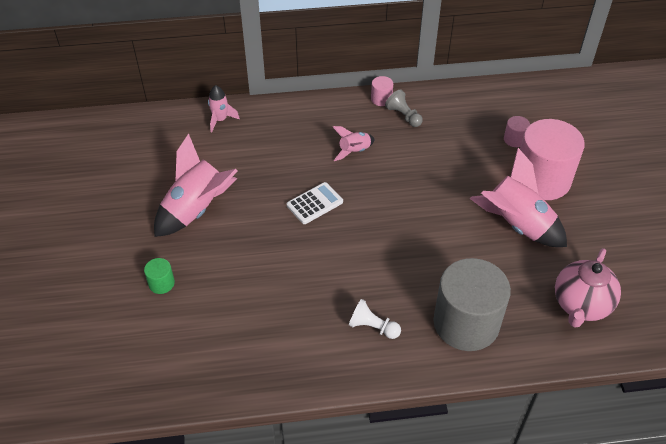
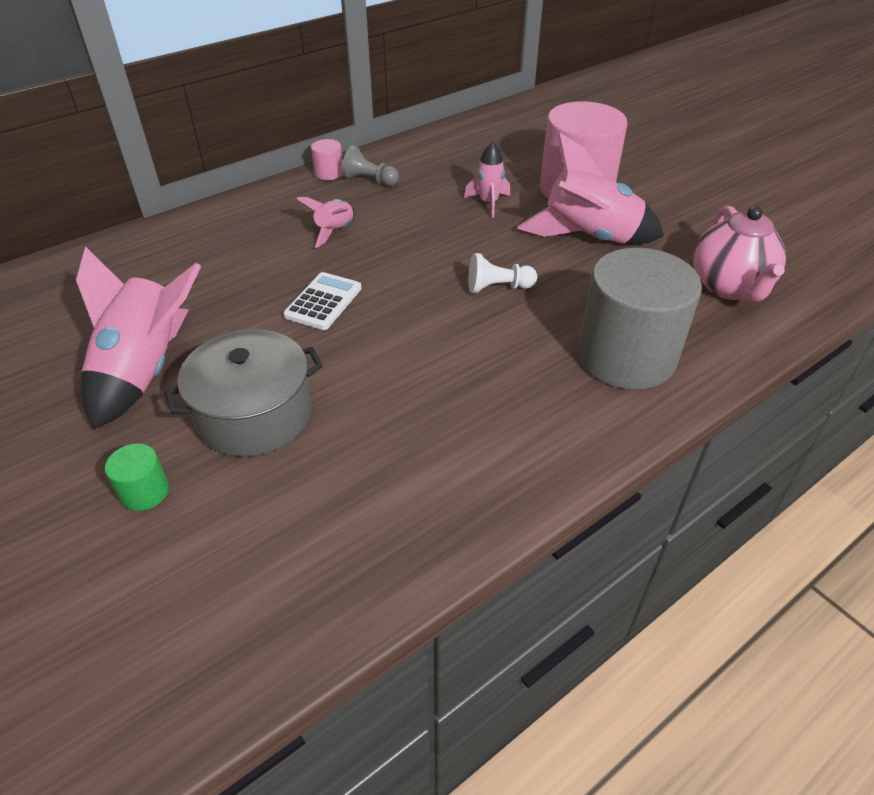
camera: 30 degrees left, 5 degrees down
pink rocket [208,85,240,132] -> pink rocket moved to [464,142,510,218]
white pawn [349,299,401,339] -> white pawn moved to [468,253,537,293]
pink cylinder [504,116,530,147] -> none
none -> grey pot [165,329,323,457]

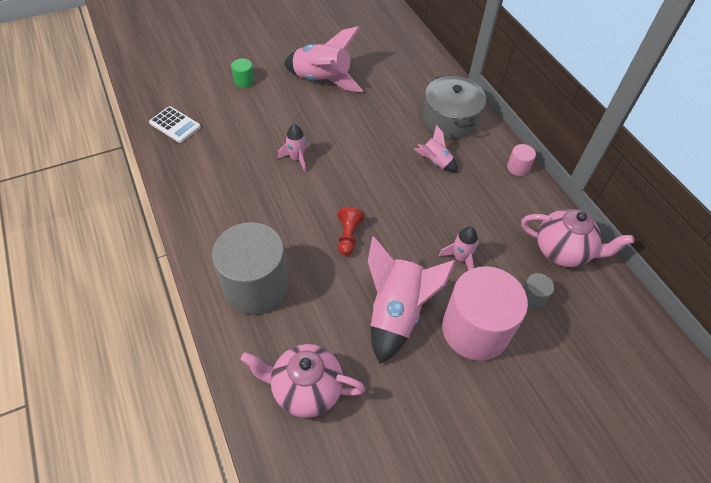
camera: 100 degrees right, 10 degrees up
grey pot [165,329,323,457] -> grey pot moved to [423,75,486,138]
white calculator [283,272,362,330] -> white calculator moved to [149,106,201,143]
grey pawn [341,145,399,186] -> none
white pawn [468,253,537,293] -> red pawn [338,207,365,256]
none -> pink rocket [277,124,309,172]
none -> pink teapot [521,209,634,267]
none -> grey cylinder [523,273,554,309]

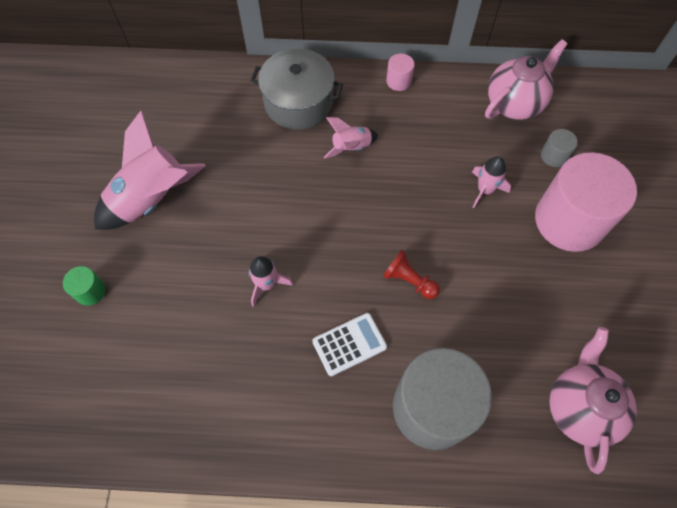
camera: 60 degrees left, 10 degrees up
white calculator [149,106,201,143] -> white calculator moved to [312,313,387,376]
pink teapot [241,344,365,418] -> pink teapot turned 150 degrees clockwise [549,327,637,474]
pink rocket [368,236,456,364] -> none

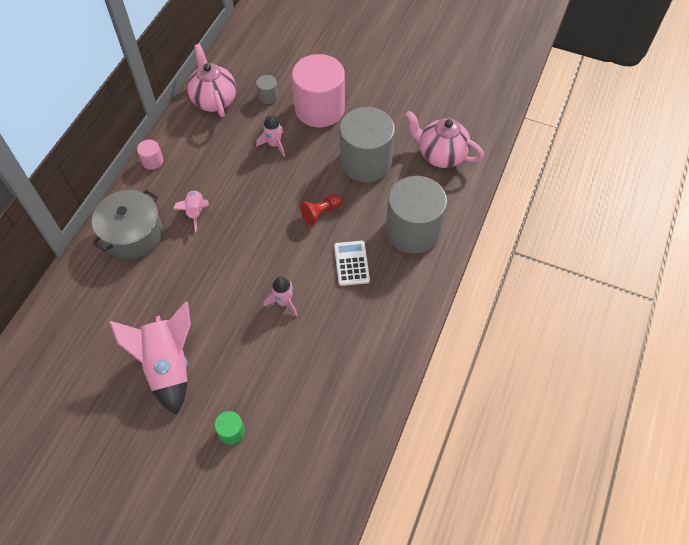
camera: 70 degrees left, 5 degrees down
none -> grey cylinder [339,107,395,182]

